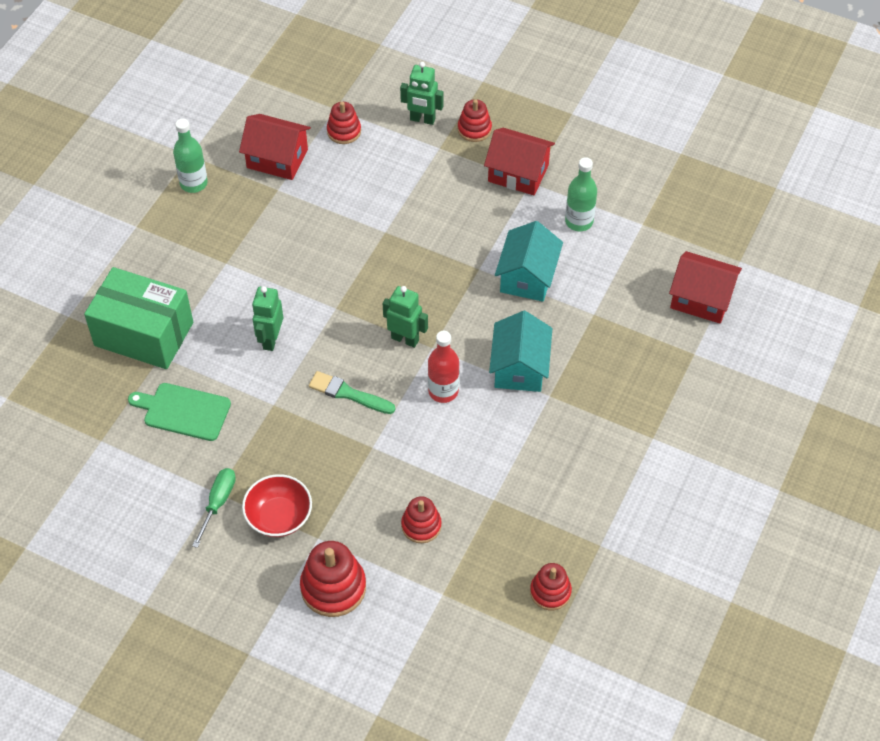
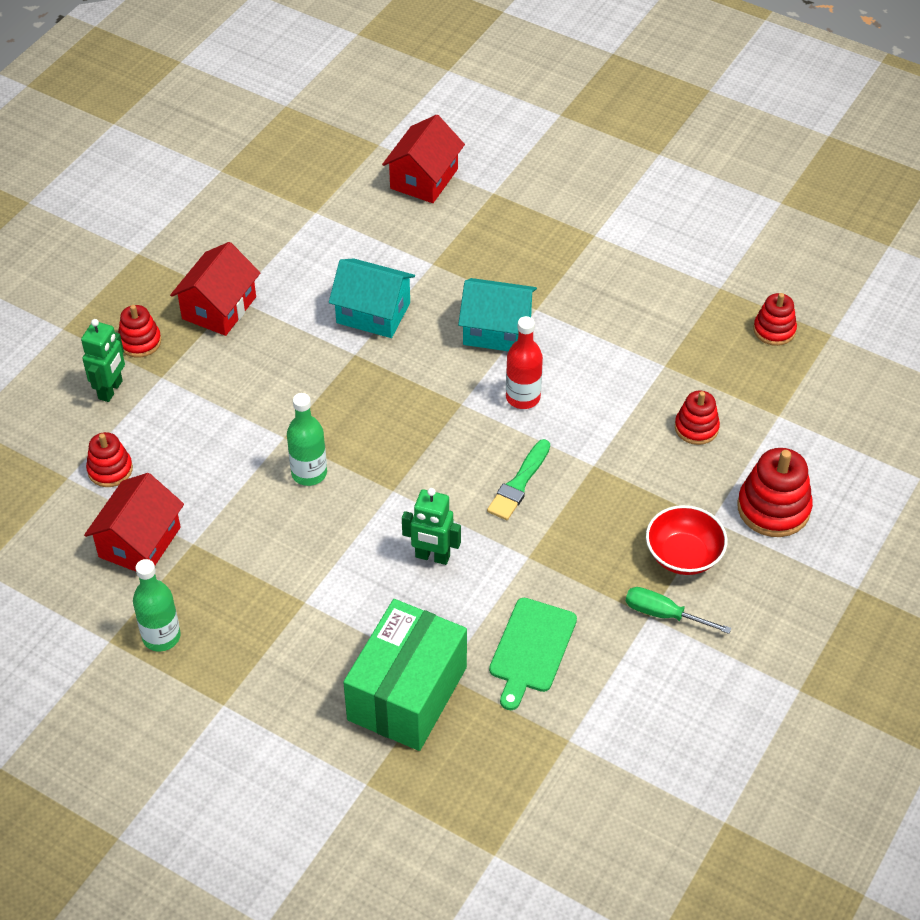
camera: 85 degrees left, 5 degrees down
green robot [383,286,428,348] -> none
green bottle [565,157,597,231] -> green bottle moved to [287,393,327,486]

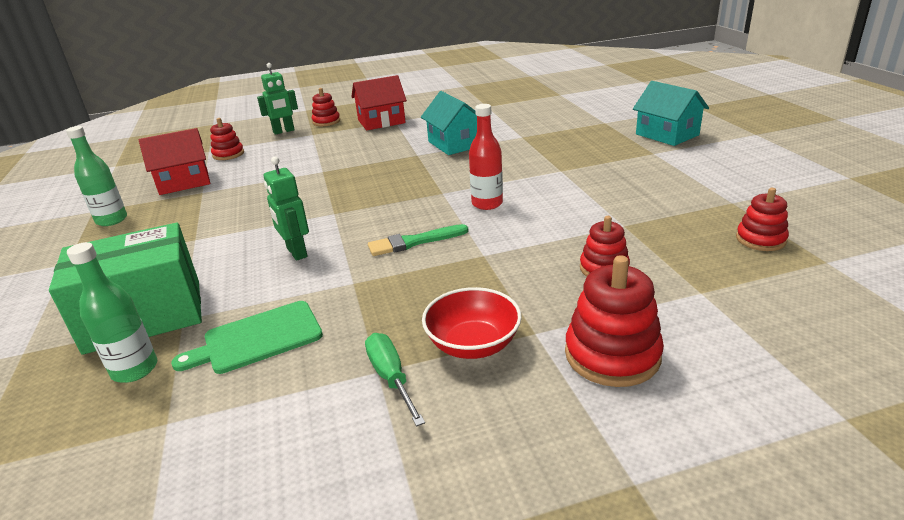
camera: 45 degrees right, 20 degrees down
green bottle [287,393,327,486] -> green bottle moved to [67,242,157,383]
red house [382,115,465,203] -> none
turquoise house [458,278,537,351] -> turquoise house moved to [633,81,709,146]

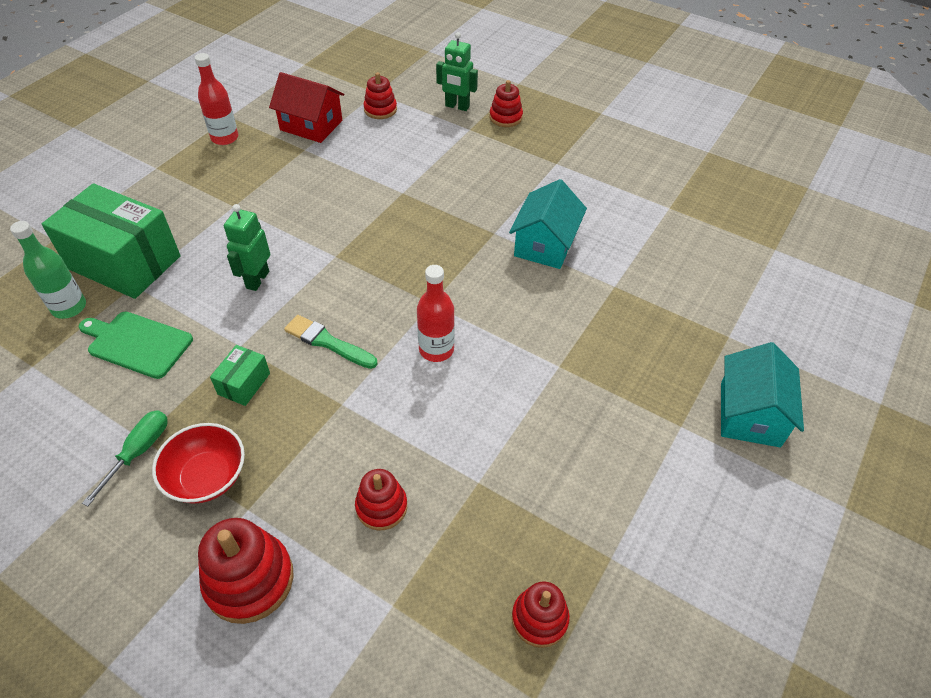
camera: 45 degrees right, 20 degrees up
green bottle [66,126,127,226] -> red bottle [195,53,238,145]
red house [351,75,407,130] -> none
none -> green box [210,345,270,406]

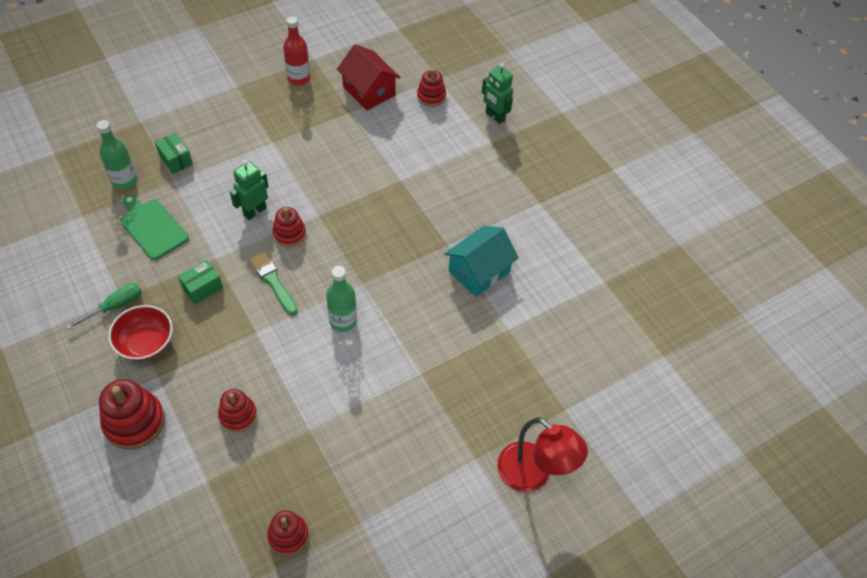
camera: 25 degrees right, 5 degrees up
green box [42,183,180,299] -> green box [155,133,193,174], size x0.44
red bottle [417,265,455,362] -> green bottle [326,266,357,332]
red stacking toy [489,80,523,127] -> red stacking toy moved to [273,207,306,247]
turquoise house [721,342,804,447] -> red lamp [497,417,588,492]

